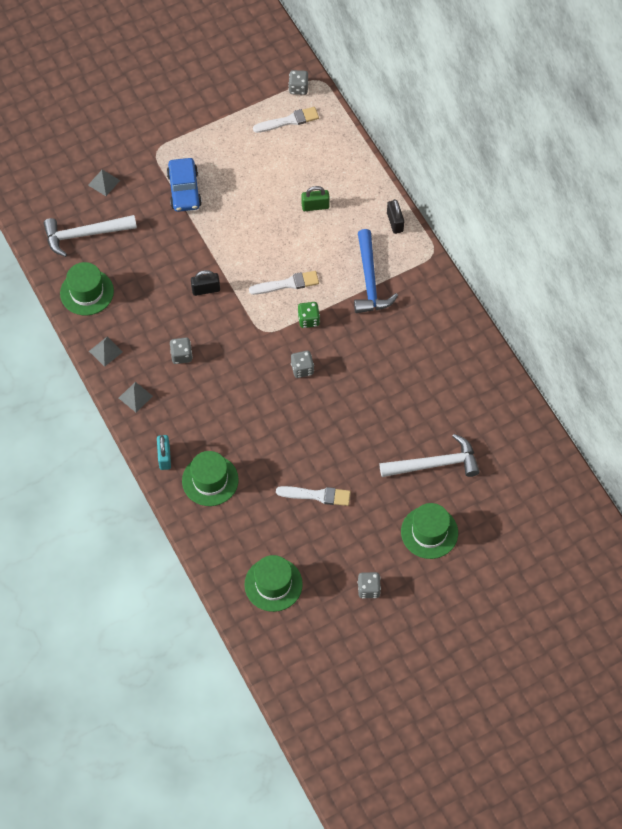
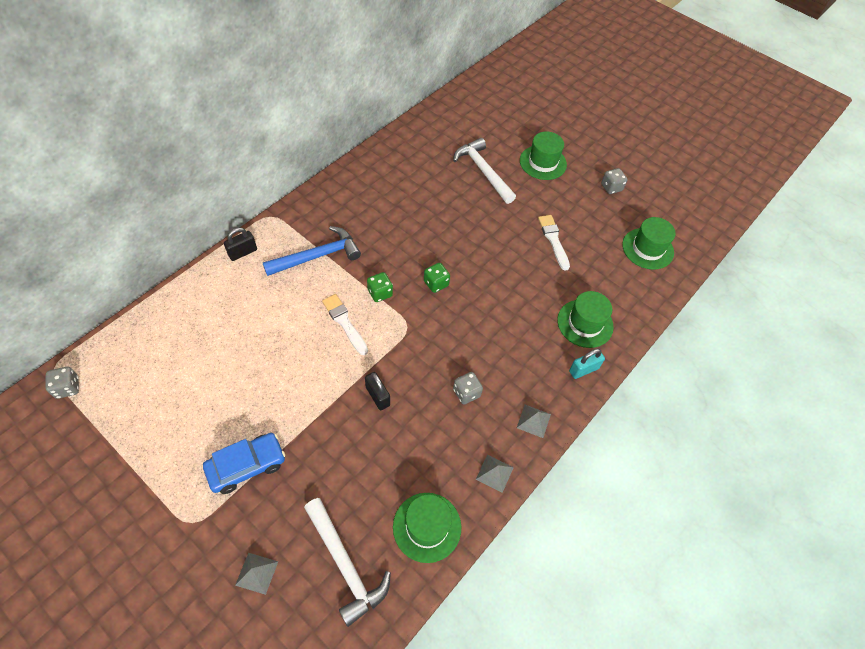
camera: 115 degrees left, 5 degrees down
white brush [253,107,319,133] -> none
grey dice [291,351,314,378] -> green dice [424,263,450,293]
green padlock [302,186,330,211] -> none

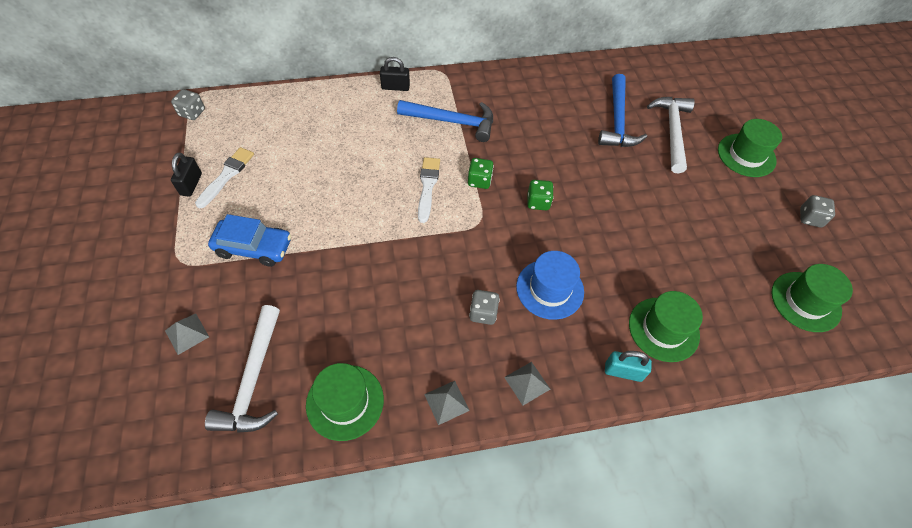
camera: 40 degrees right, 0 degrees up
black padlock [365,372,390,410] -> black padlock moved to [171,152,202,197]
white brush [538,215,570,270] -> white brush moved to [195,147,254,208]
none -> blue hat [516,251,584,320]
none -> blue hammer [598,74,647,147]

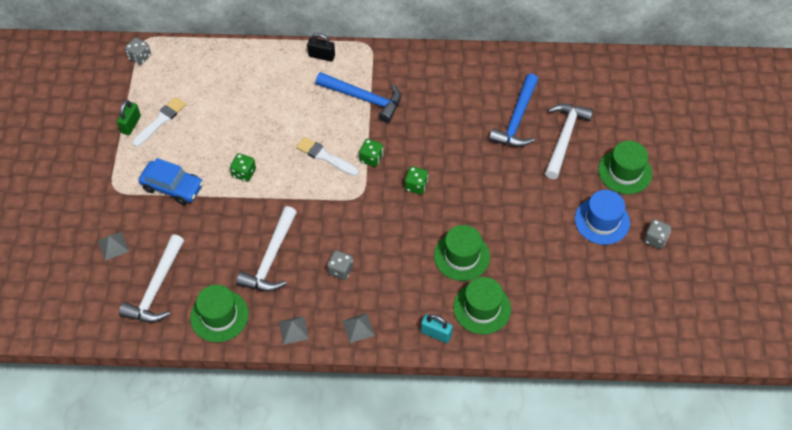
camera: 15 degrees right, 0 degrees up
black padlock [171,152,202,197] -> green padlock [117,100,141,135]
white brush [418,157,440,223] -> white brush turned 75 degrees counterclockwise [296,137,359,176]
blue hat [516,251,584,320] -> blue hat moved to [575,190,630,245]
green hat [771,264,853,332] -> green hat moved to [434,225,490,281]
none -> green dice [230,153,256,182]
none -> white hammer [236,206,297,292]

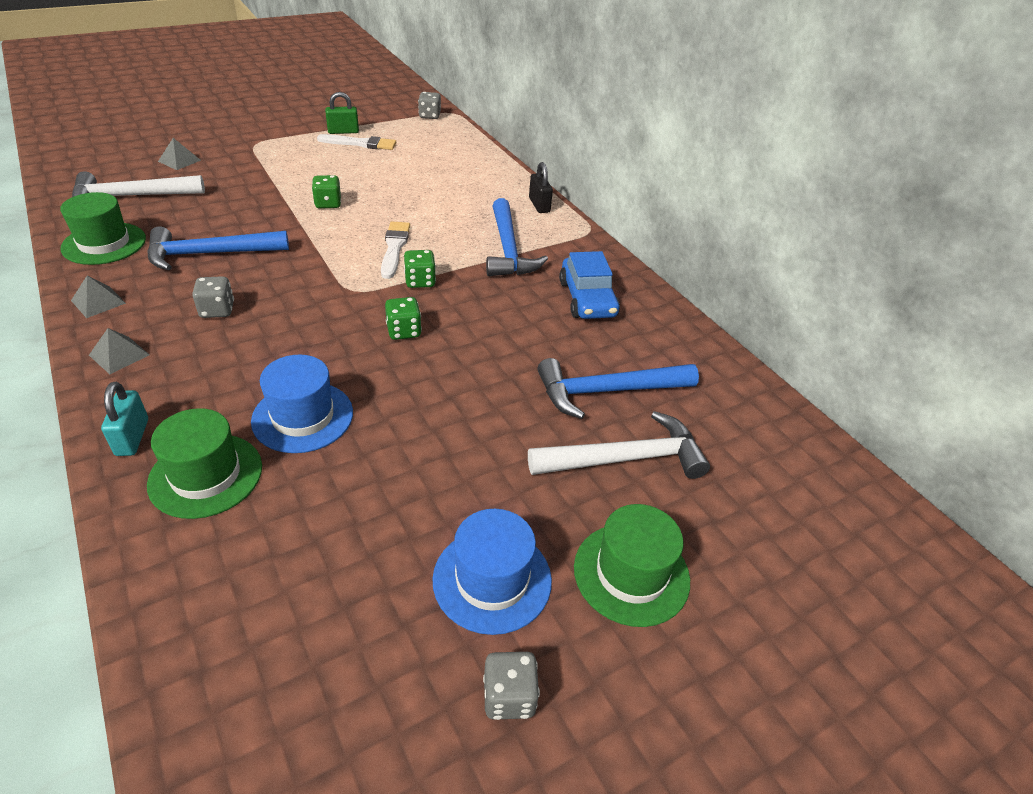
camera: 55 degrees right, 15 degrees down
blue car [139,158,203,205] -> blue car moved to [559,251,620,319]
white hammer [236,206,297,292] -> blue hammer [147,226,289,270]
green hat [434,225,490,281] -> blue hat [251,355,353,453]

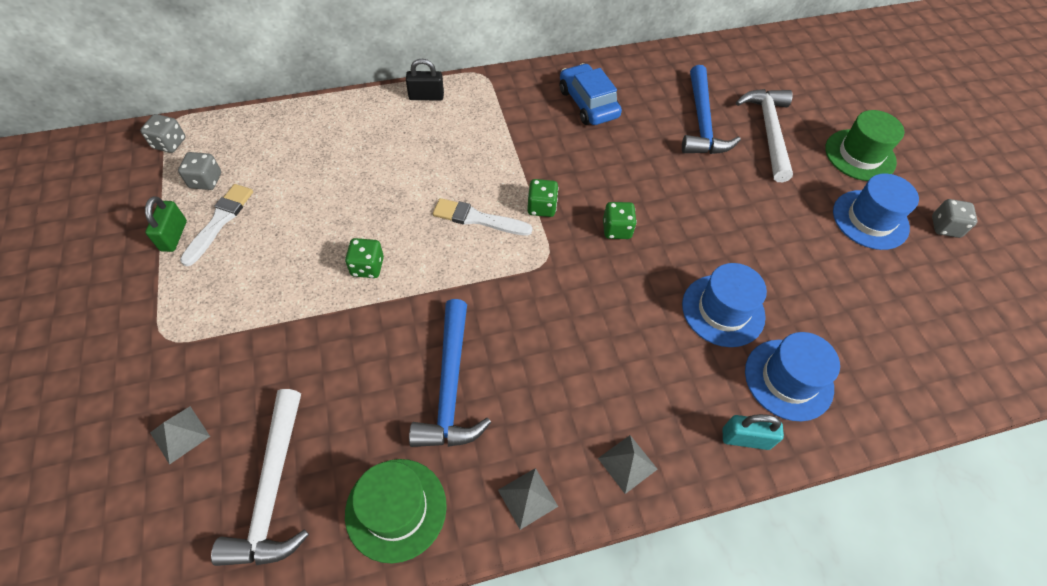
camera: 75 degrees left, 15 degrees up
green hat [147,408,262,519] -> blue hat [745,332,840,421]
grey dice [192,276,234,318] -> grey dice moved to [178,152,221,190]
blue hammer [486,198,548,276] -> none
blue car [559,251,620,319] -> blue car turned 120 degrees counterclockwise [560,63,622,125]

